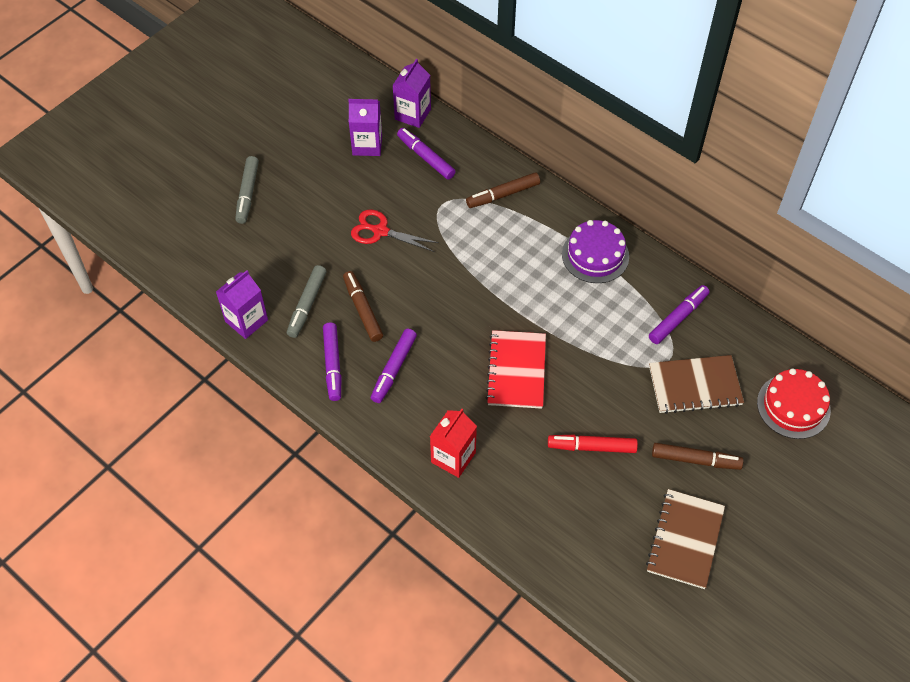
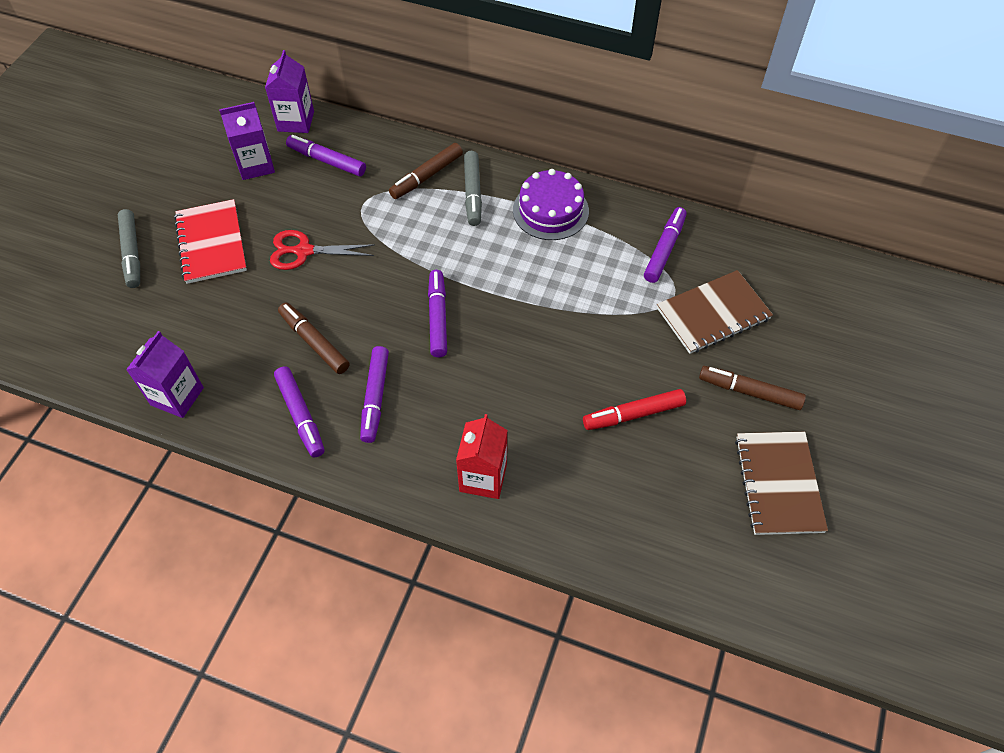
camera: 20 degrees left, 0 degrees up
grey marker [287,265,327,338] -> grey marker moved to [464,151,482,226]
red notebook [486,330,546,409] -> red notebook moved to [174,199,247,284]
brown marker [652,443,743,470] -> brown marker turned 150 degrees counterclockwise [699,366,806,410]
red cake [757,368,831,439] -> none
none -> purple marker [428,270,447,357]

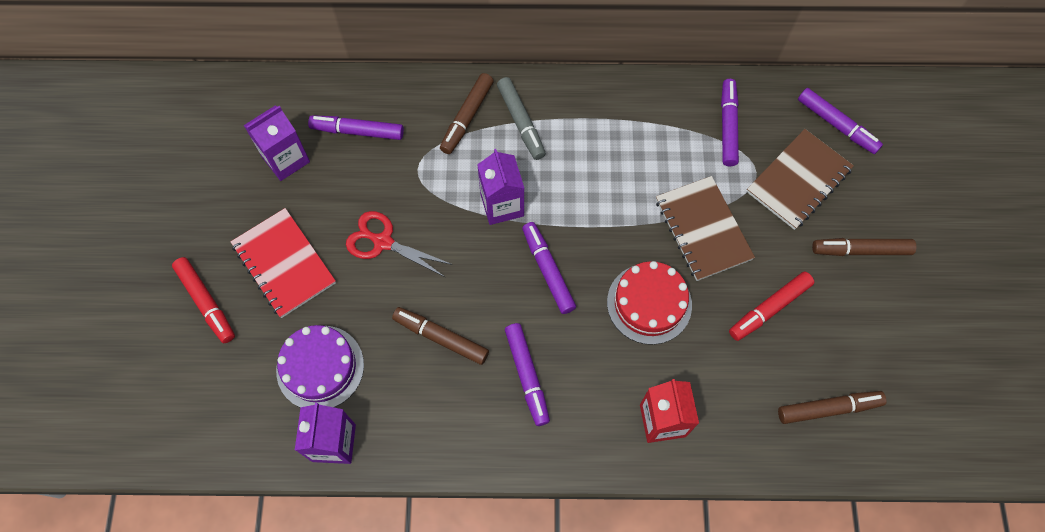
camera: 20 degrees left, 10 degrees up
grey marker [118,209,140,288] -> red marker [172,257,235,343]
purple carton [265,50,314,133] -> purple carton moved to [477,149,524,225]
red scissors [270,230,375,270] -> red scissors turned 45 degrees clockwise [346,211,453,277]
purple marker [274,366,325,457] -> purple marker moved to [798,88,883,154]
purple cake [513,169,589,240] -> purple cake moved to [276,325,364,408]
brown notebook [735,432,828,535] -> brown notebook moved to [656,176,755,281]
none -> red cake [607,261,692,345]
none -> brown marker [778,391,886,424]

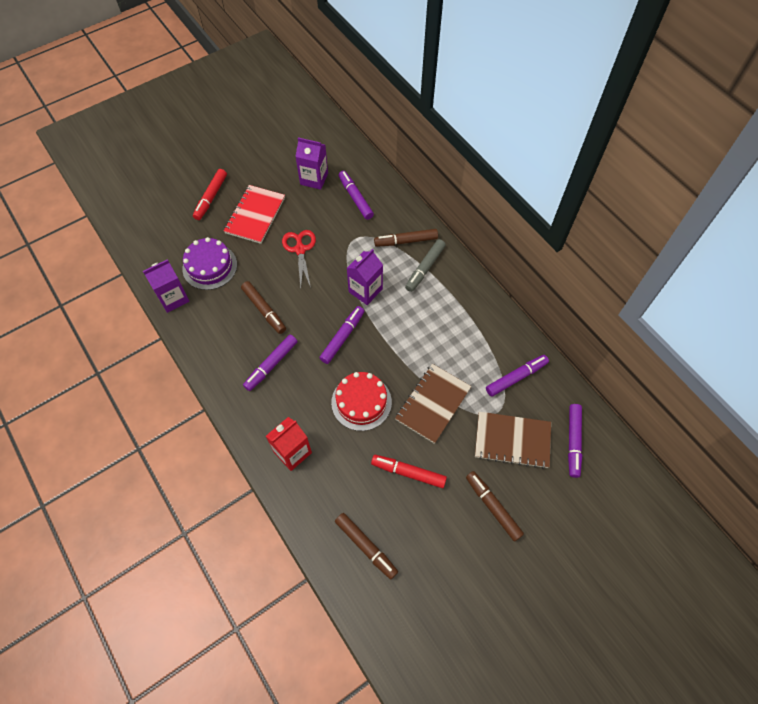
camera: 55 degrees right, 5 degrees down
brown marker [392,307,489,365] -> brown marker turned 150 degrees clockwise [241,281,286,334]

